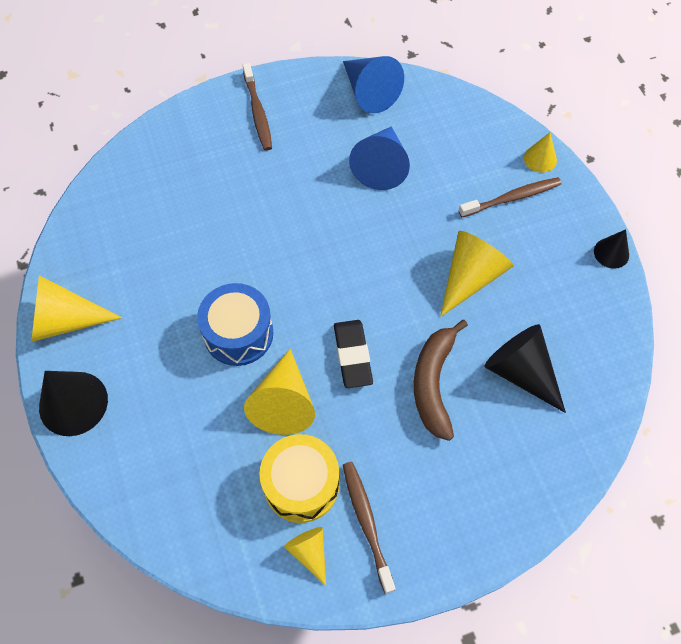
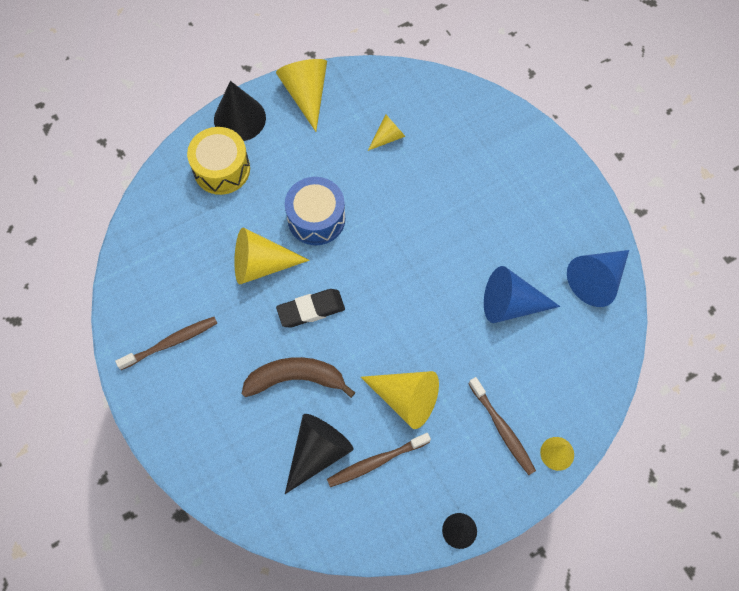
camera: 80 degrees right, 5 degrees up
brown toothbrush [243,63,272,151] -> brown toothbrush moved to [327,433,431,487]
yellow drum [259,434,339,523] -> yellow drum moved to [187,127,250,195]
yellow cone [284,527,326,586] -> yellow cone moved to [368,114,406,151]

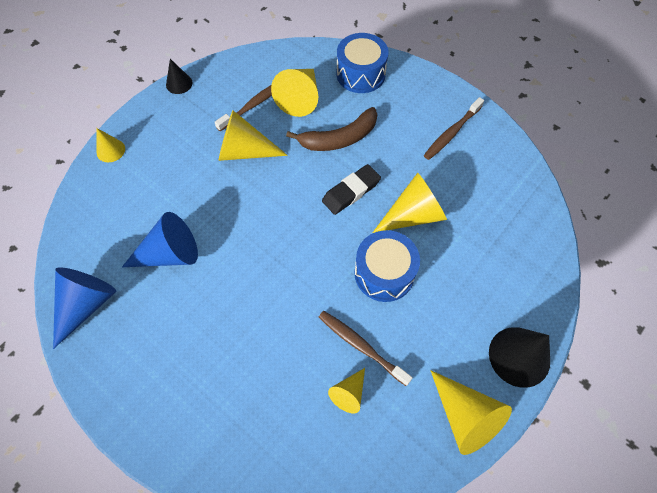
camera: 160 degrees right, 5 degrees down
yellow drum [187,127,250,195] -> none
black cone [285,414,354,494] -> yellow cone [271,69,318,117]
brown toothbrush [469,377,536,475] -> brown toothbrush moved to [319,311,413,386]
none -> blue drum [337,33,389,93]

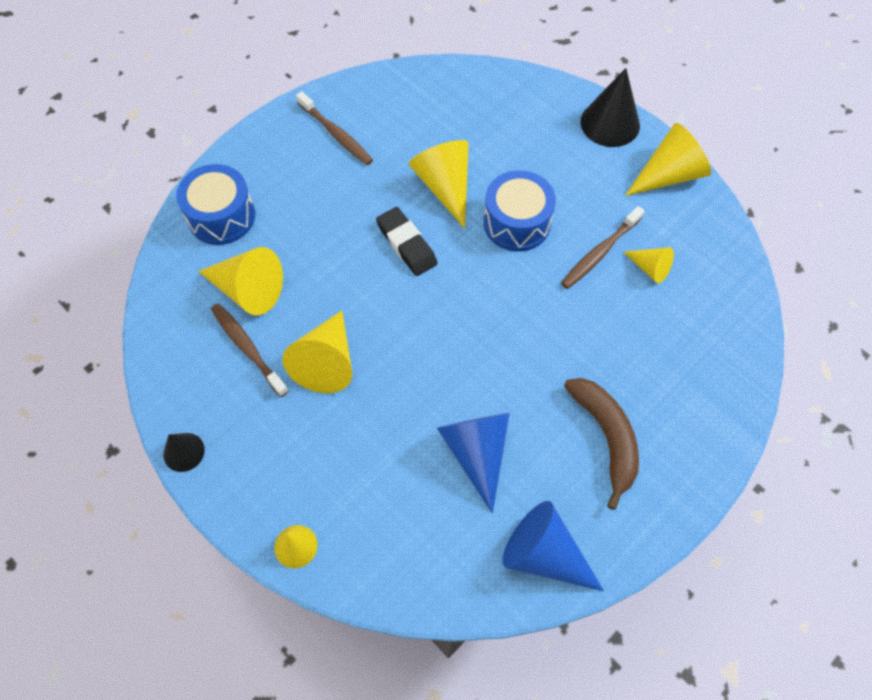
camera: 85 degrees left, 0 degrees up
brown banana [286,107,377,151] -> brown banana moved to [564,378,639,510]

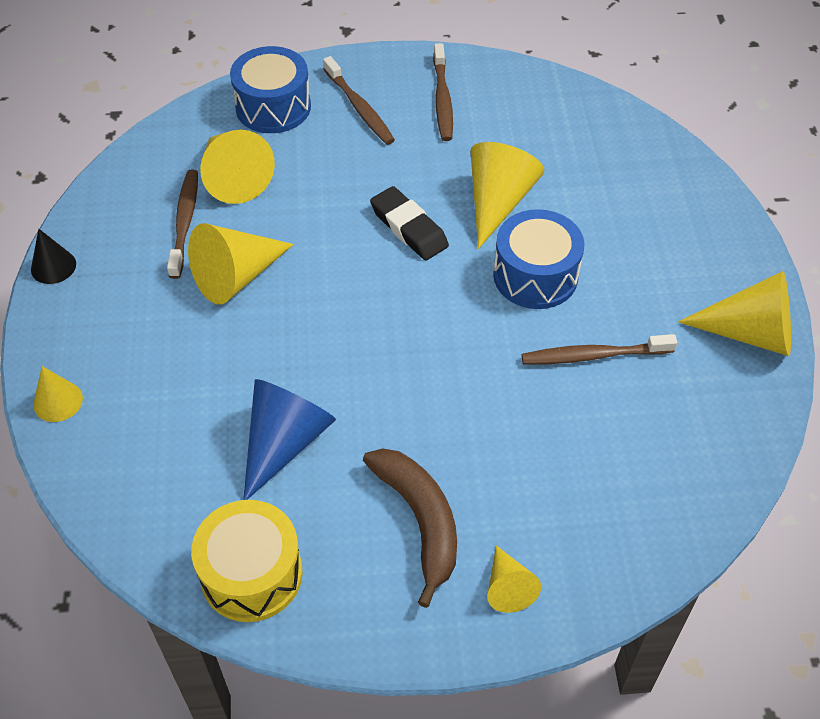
camera: 40 degrees right, 10 degrees down
black eraser [376,207,437,276] -> black eraser turned 45 degrees counterclockwise [370,186,449,260]
blue cone [502,501,604,591] -> yellow drum [191,500,303,622]
brown banana [564,378,639,510] -> brown banana turned 45 degrees counterclockwise [363,449,457,608]
black cone [581,68,640,147] -> none
yellow cone [623,247,674,283] -> yellow cone moved to [487,546,541,613]
none -> brown toothbrush [323,56,395,145]

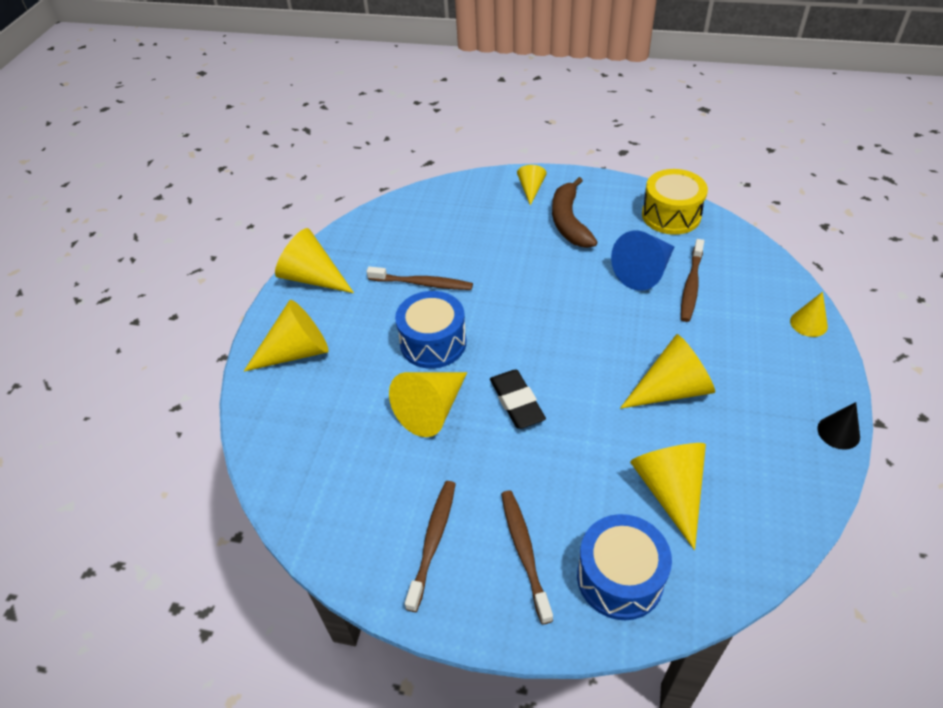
camera: 160 degrees left, 5 degrees down
brown toothbrush [167,170,198,279] -> brown toothbrush moved to [681,239,704,322]
none -> yellow cone [244,300,329,372]

